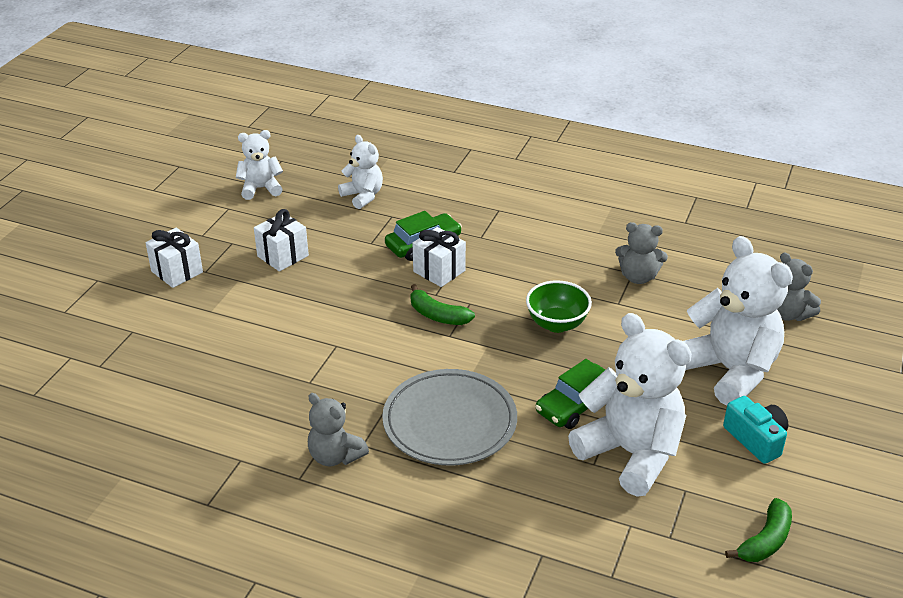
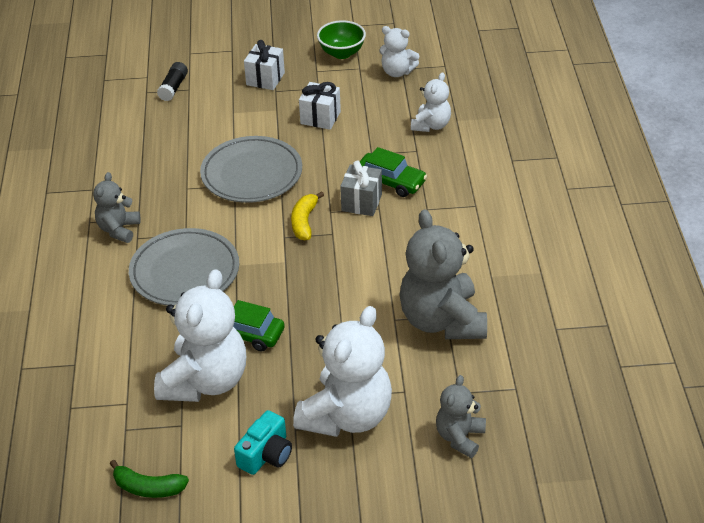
camera: 65 degrees right, 5 degrees up
white teddy bear [236,130,283,200] -> white teddy bear turned 150 degrees clockwise [379,26,419,77]
green banana [410,284,475,325] -> yellow banana [291,191,324,240]
white gift [413,227,466,287] -> grey gift [340,161,382,216]
green bowl [526,280,592,333] -> green bowl moved to [317,20,366,59]
grey teddy bear [615,222,668,284] -> grey teddy bear [399,209,487,339], size x1.88
none -> black glue stick [157,62,188,101]
none -> grey plate [200,136,302,203]

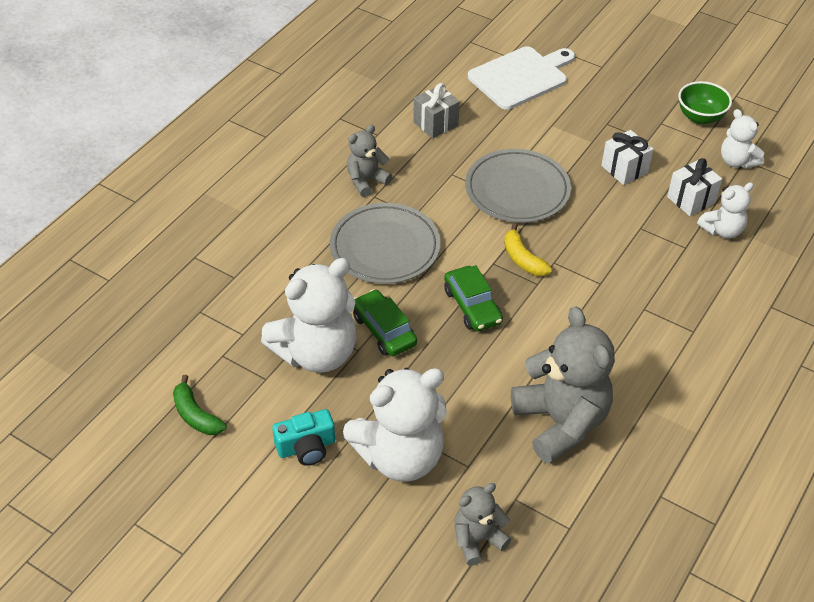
camera: 35 degrees right, 5 degrees up
black glue stick [157,62,188,101] -> white cutting board [468,46,575,110]
white gift [244,40,285,90] -> white gift moved to [667,158,722,216]
yellow banana [291,191,324,240] -> yellow banana turned 75 degrees counterclockwise [504,224,552,276]
grey gift [340,161,382,216] -> grey gift moved to [413,83,460,139]
green car [359,147,427,197] -> green car moved to [444,265,503,331]
grey teddy bear [399,209,487,339] -> grey teddy bear turned 135 degrees clockwise [511,306,615,464]

